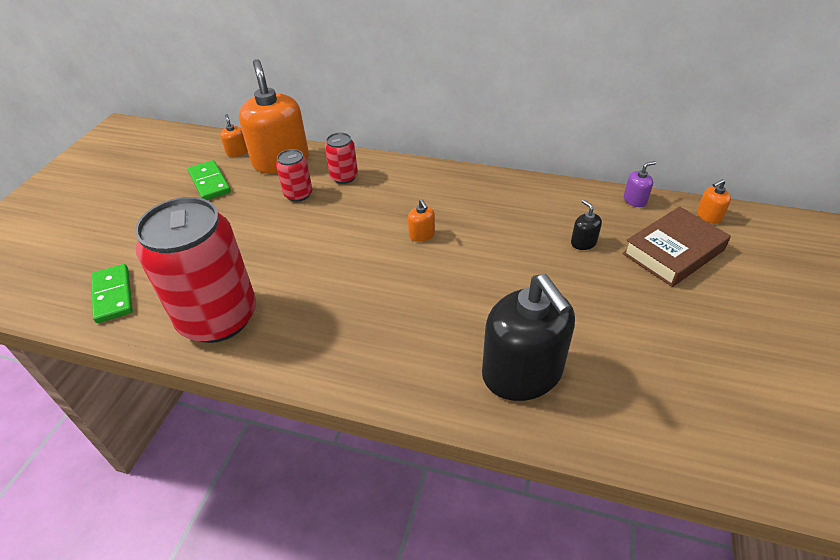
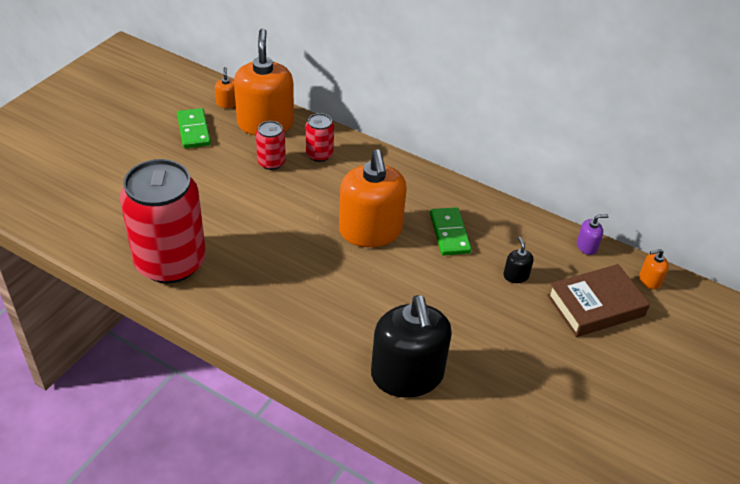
camera: 10 degrees right, 0 degrees up
green domino [91,264,133,323] -> green domino moved to [430,207,472,256]
orange soap dispenser [408,199,435,242] -> orange soap dispenser [339,149,407,247], size x2.49

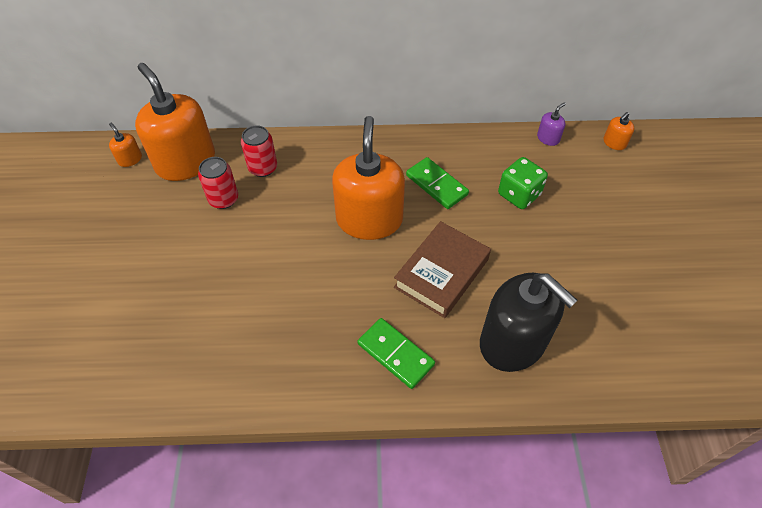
camera: 30 degrees left, 10 degrees up
red can [120,159,206,283] -> none
green domino [177,108,211,148] -> green domino moved to [358,318,435,389]
orange soap dispenser [339,149,407,247] -> orange soap dispenser turned 135 degrees counterclockwise [332,116,405,240]
black soap dispenser [503,237,534,283] -> green dice [498,157,548,209]
brown book [547,264,650,337] -> brown book moved to [394,221,491,318]

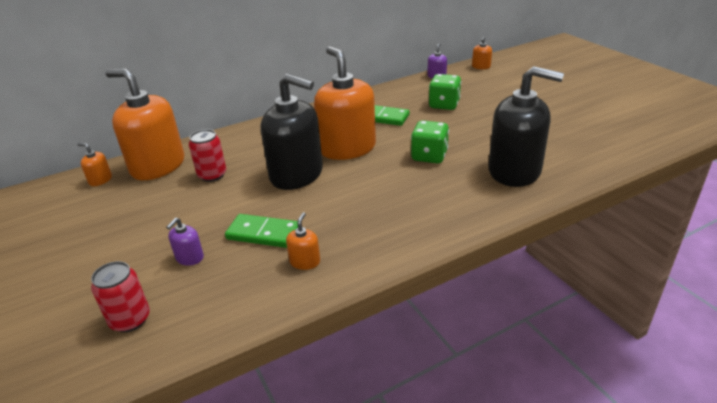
camera: 25 degrees left, 20 degrees down
red can [241,125,277,177] -> red can moved to [91,261,150,332]
green domino [358,318,435,389] -> green domino moved to [225,214,298,248]
brown book [394,221,491,318] -> green dice [411,120,449,163]
none -> purple soap dispenser [166,218,204,266]
none -> black soap dispenser [261,74,323,190]
none -> orange soap dispenser [286,212,320,270]

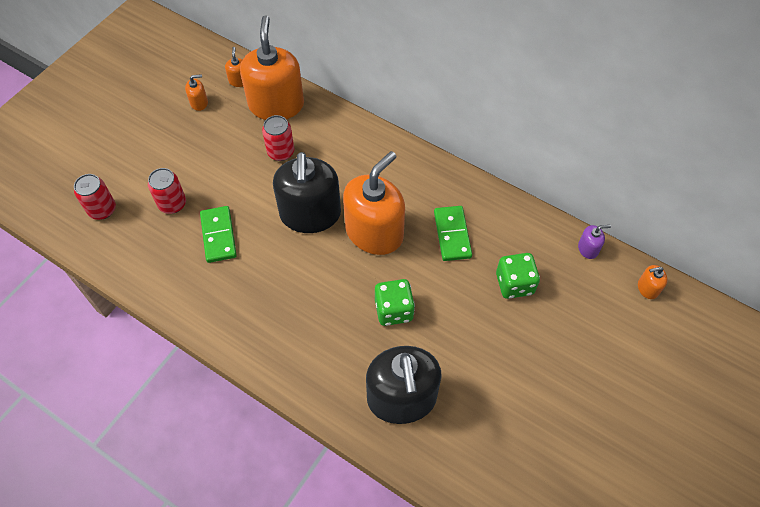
camera: 60 degrees right, 25 degrees up
purple soap dispenser [166,218,204,266] -> red can [148,168,186,214]
orange soap dispenser [286,212,320,270] -> orange soap dispenser moved to [185,74,208,111]

